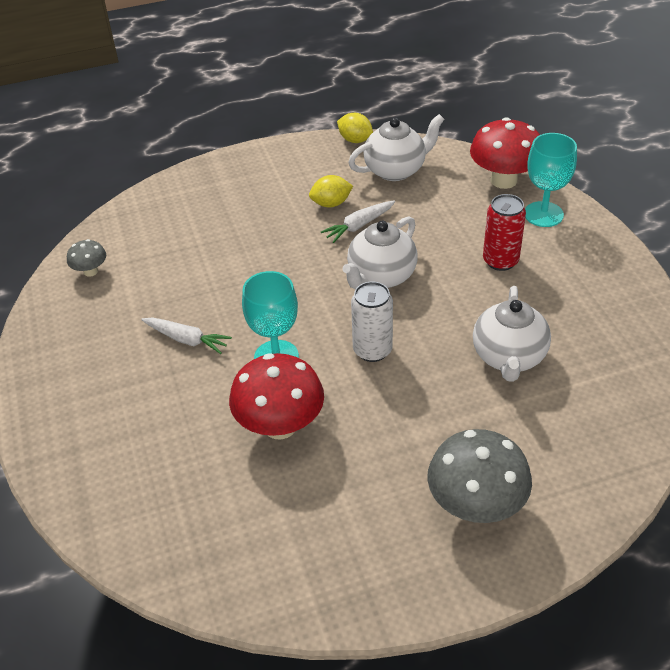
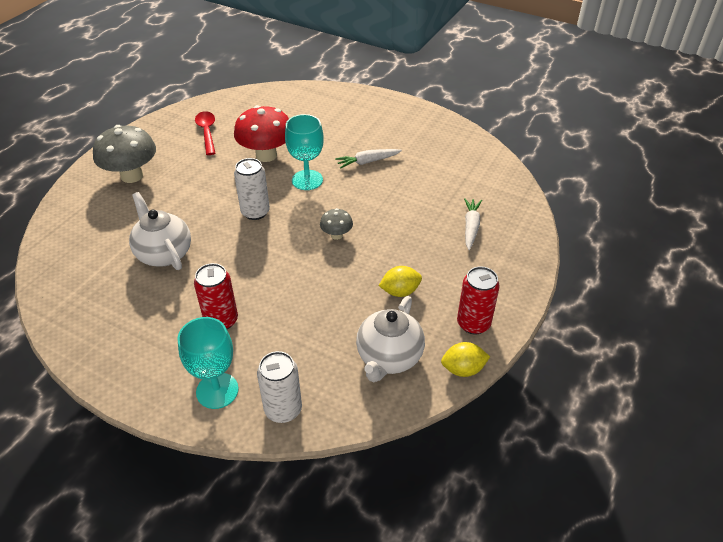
camera: 135 degrees right, 0 degrees up
grey mushroom [67,239,106,277] -> grey mushroom moved to [320,208,353,240]
yellow lemon [309,175,353,207] -> yellow lemon turned 45 degrees clockwise [379,266,422,297]
white carrot [321,200,395,243] -> white carrot moved to [464,198,482,250]
white teapot [343,216,418,289] -> none
red mushroom [470,117,540,189] -> white can [257,351,302,423]
none -> red spoon [195,111,215,155]
none -> red can [457,266,500,334]

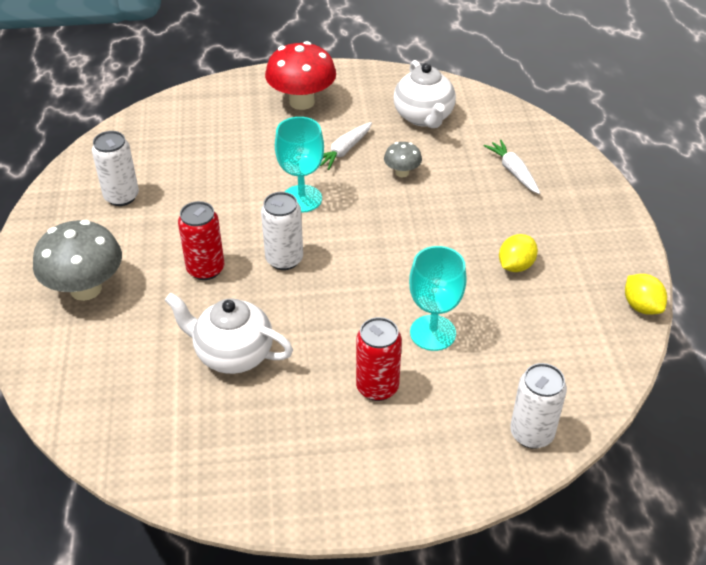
camera: 35 degrees left, 0 degrees up
turquoise goblet [177,317,239,409] -> turquoise goblet moved to [409,246,467,351]
red spoon [195,111,215,155] -> white can [92,131,139,206]
red mushroom [234,105,289,162] -> red mushroom moved to [265,41,336,110]
grey mushroom [320,208,353,240] -> grey mushroom moved to [384,142,422,177]
white teapot [356,296,425,382] -> white teapot moved to [393,60,456,128]
yellow lemon [441,342,490,377] -> yellow lemon turned 75 degrees counterclockwise [625,274,667,315]
red can [457,266,500,334] -> red can moved to [178,201,224,280]

